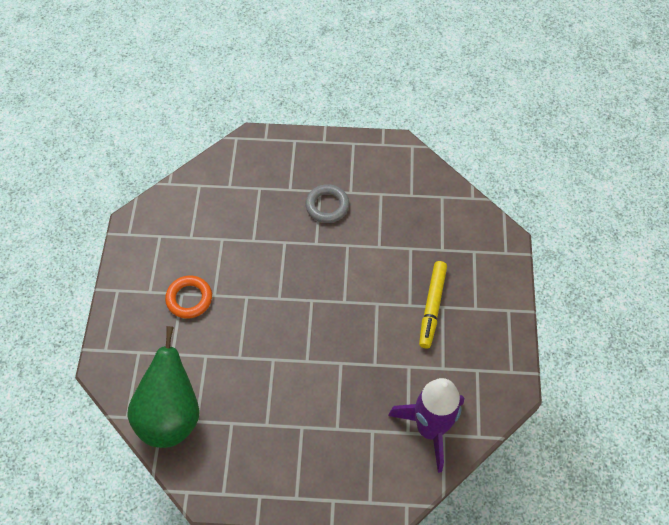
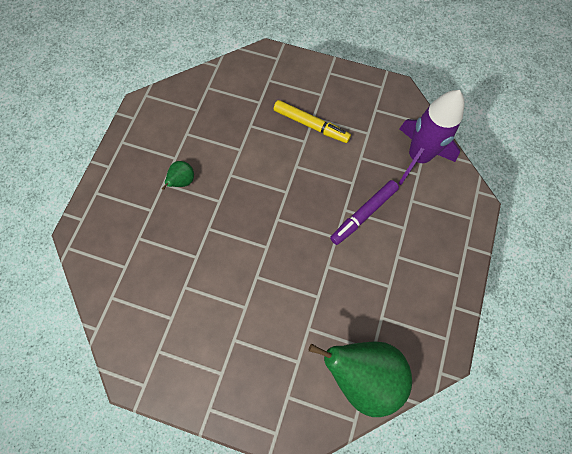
camera: 75 degrees left, 10 degrees up
orange ring [165,275,212,319] -> none
grey ring [305,184,349,223] -> green pear [162,161,194,190]
none -> purple marker [330,180,399,245]

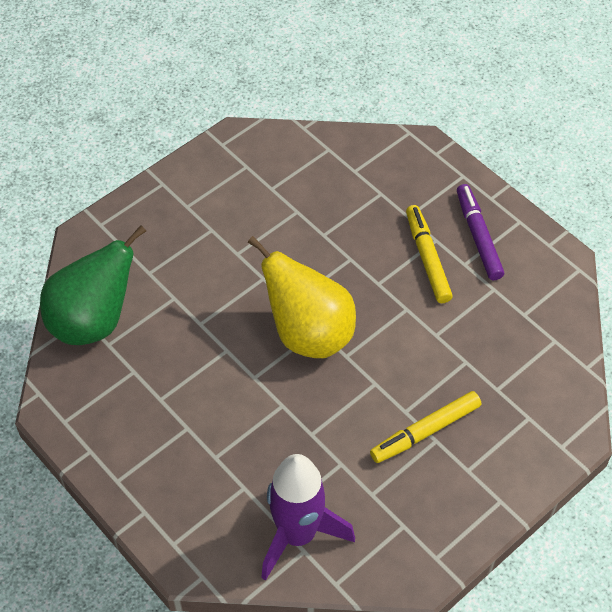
camera: 120 degrees right, 15 degrees down
green pear [162,161,194,190] -> yellow marker [406,205,453,303]
purple marker [330,180,399,245] -> purple marker moved to [457,184,504,280]
none -> yellow pear [248,236,356,358]

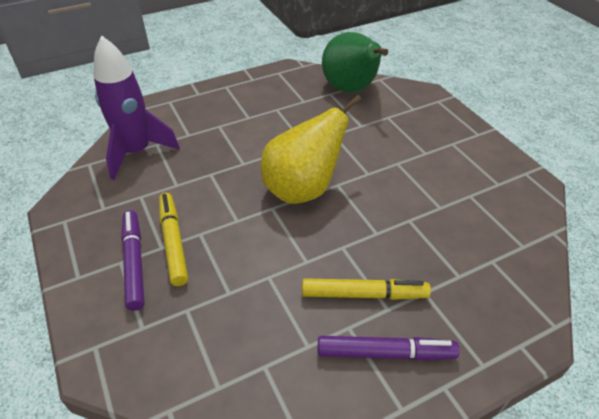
camera: 105 degrees right, 10 degrees down
none -> purple marker [121,210,145,311]

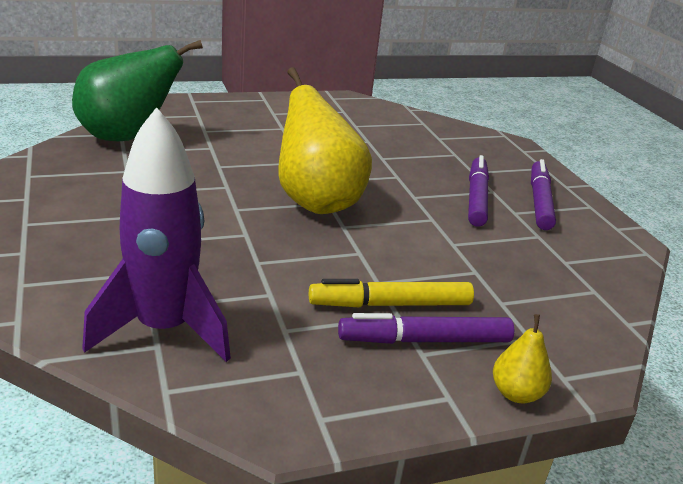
camera: 85 degrees left, 15 degrees down
yellow marker [302,278,431,300] -> purple marker [468,155,489,227]
none -> yellow pear [493,314,552,404]

